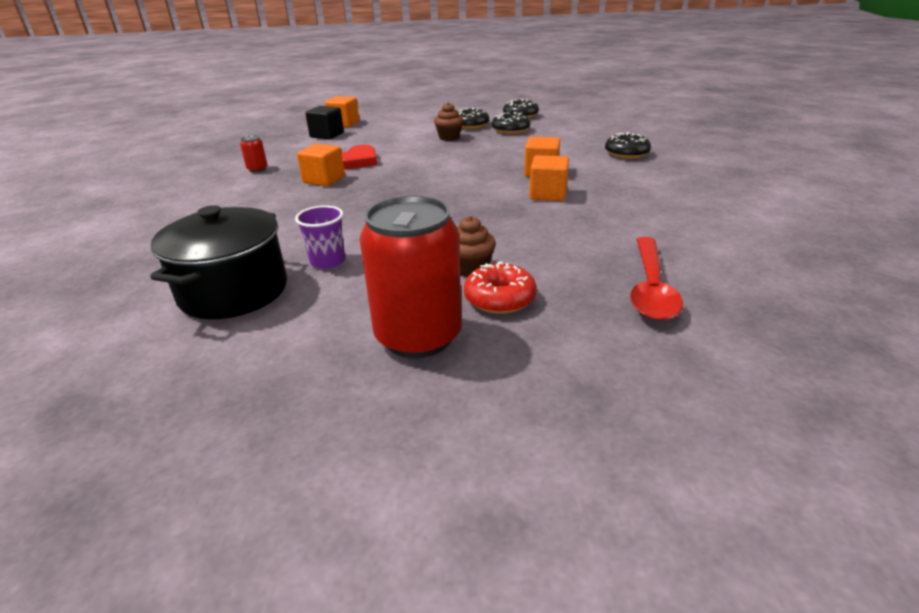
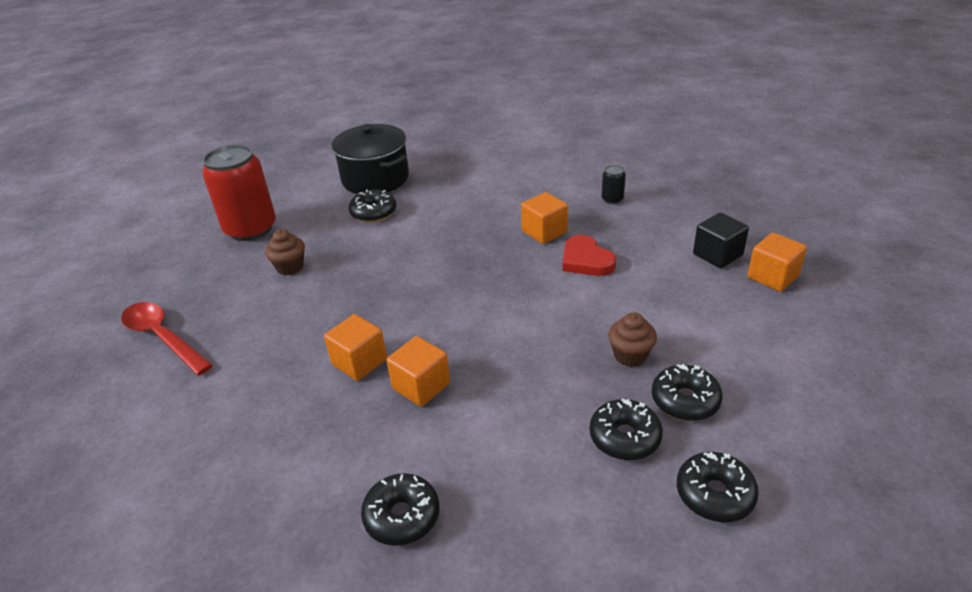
camera: 120 degrees right, 5 degrees up
red can [240,135,267,172] -> black can [601,165,626,204]
purple cup [295,205,345,269] -> black donut [349,189,396,223]
red donut [464,261,537,314] -> none

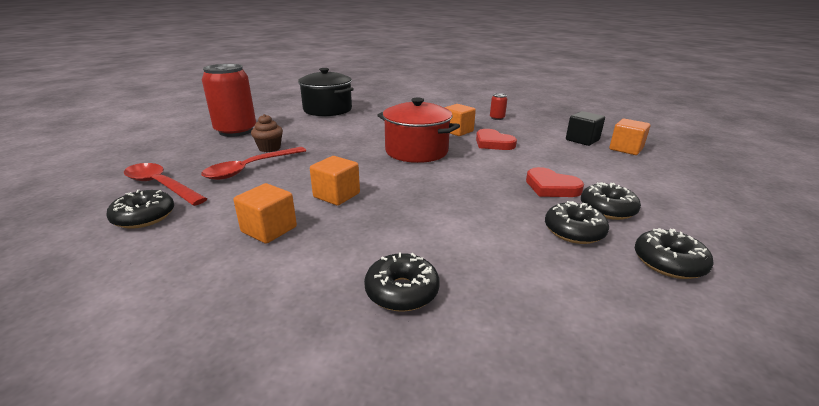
camera: 10 degrees left, 10 degrees down
black donut [349,189,396,223] -> black donut moved to [106,190,174,229]
orange cube [386,336,450,407] -> orange cube moved to [233,183,297,244]
black can [601,165,626,204] -> red can [490,93,507,120]
brown cupcake [608,312,657,367] -> red heart [526,167,584,197]
none -> red spoon [201,147,306,180]
none -> red pot [377,98,460,163]

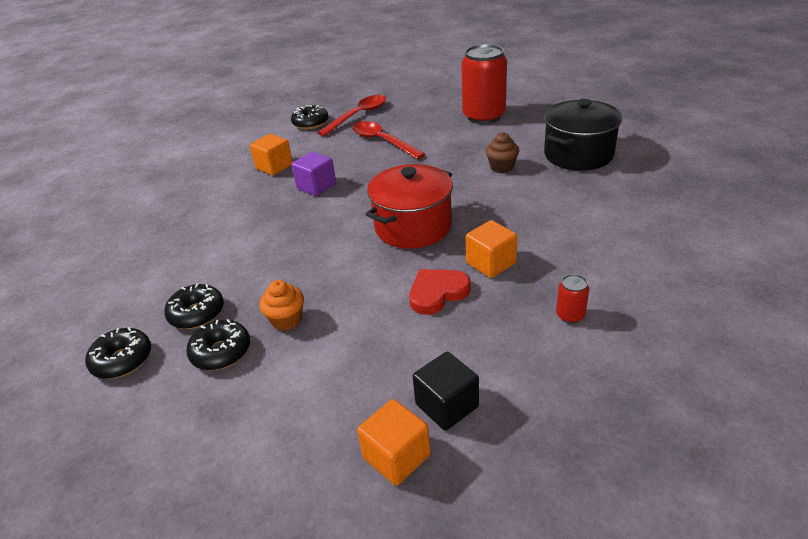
camera: 100 degrees right, 10 degrees up
brown cupcake [251,114,283,152] -> brown cupcake moved to [486,132,519,173]
orange cube [310,156,360,206] -> purple cube [291,152,336,196]
black donut [364,252,440,312] -> none
red heart [526,167,584,197] -> orange cupcake [259,280,304,331]

